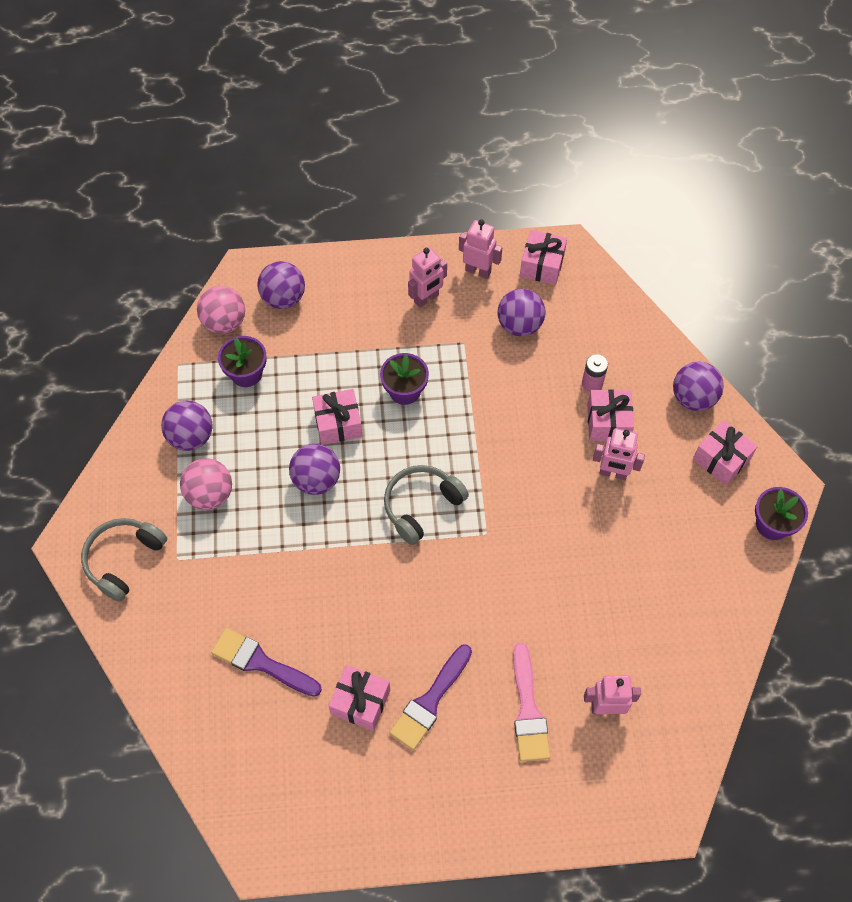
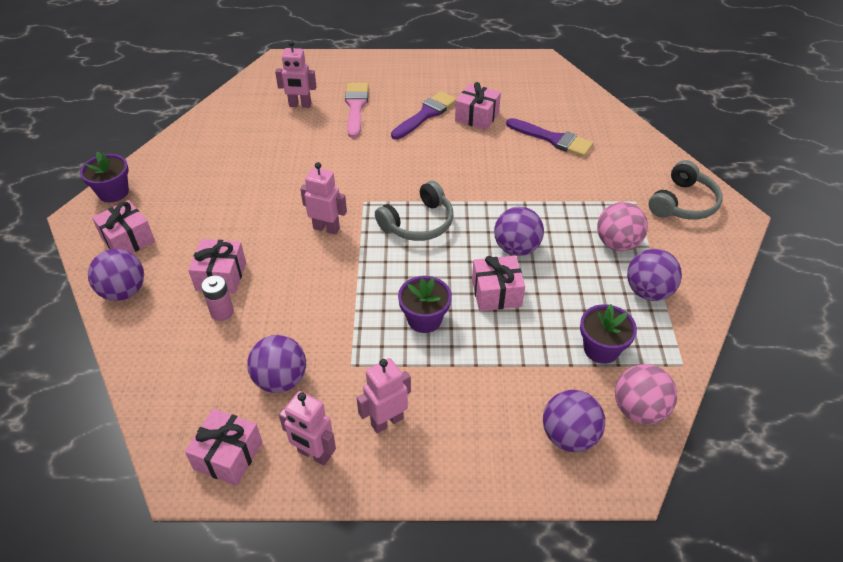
camera: 175 degrees left, 15 degrees down
pink robot [593,428,645,480] -> pink robot moved to [300,162,347,235]

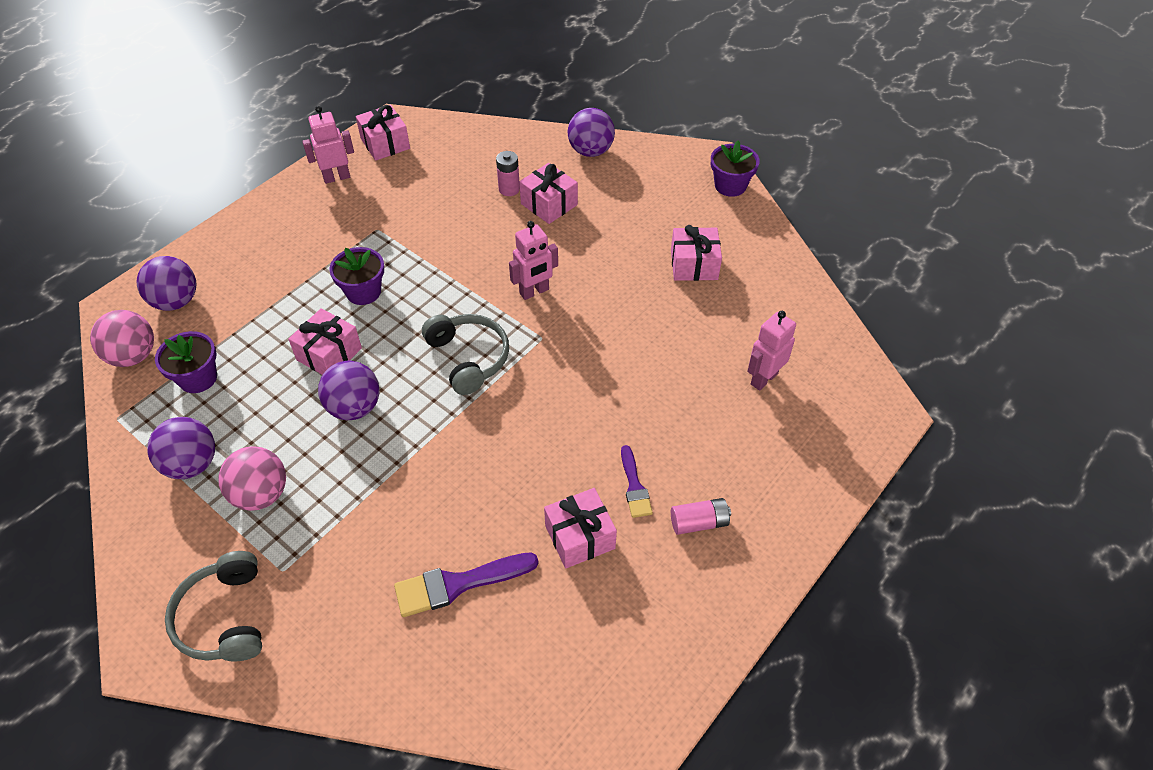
camera: 130 degrees right, 5 degrees up
pink gift [92,200,155,253] -> pink gift moved to [671,225,722,281]
purple ball [247,335,306,393] -> none
pink brush [345,83,369,138] -> none
pink robot [357,358,411,433] -> none
grey headphones [375,181,453,241] -> grey headphones turned 150 degrees clockwise [422,314,509,395]
purple brush [391,91,457,139] -> purple brush [621,445,653,518], size x0.62
none -> pink battery [671,498,731,535]

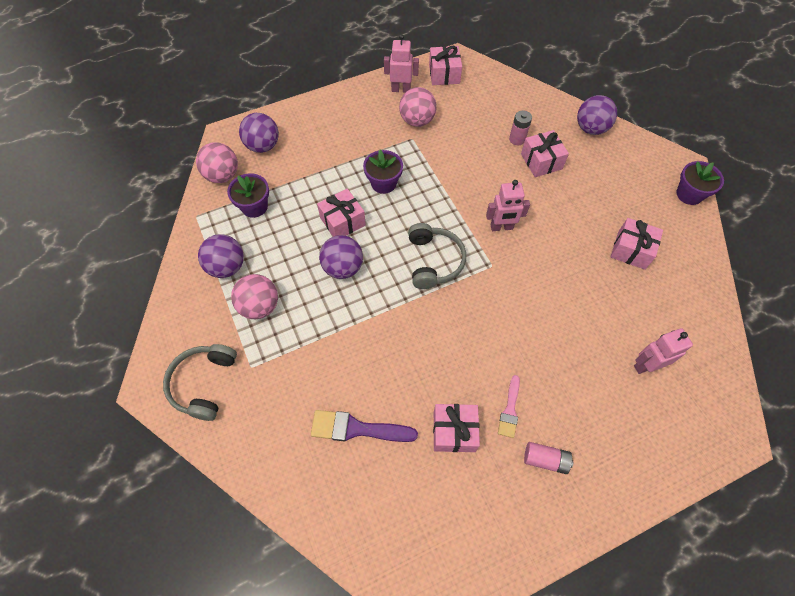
camera: 25 degrees right, 10 degrees up
purple brush [621,445,653,518] -> pink brush [498,375,520,438]
none -> pink ball [399,87,437,127]

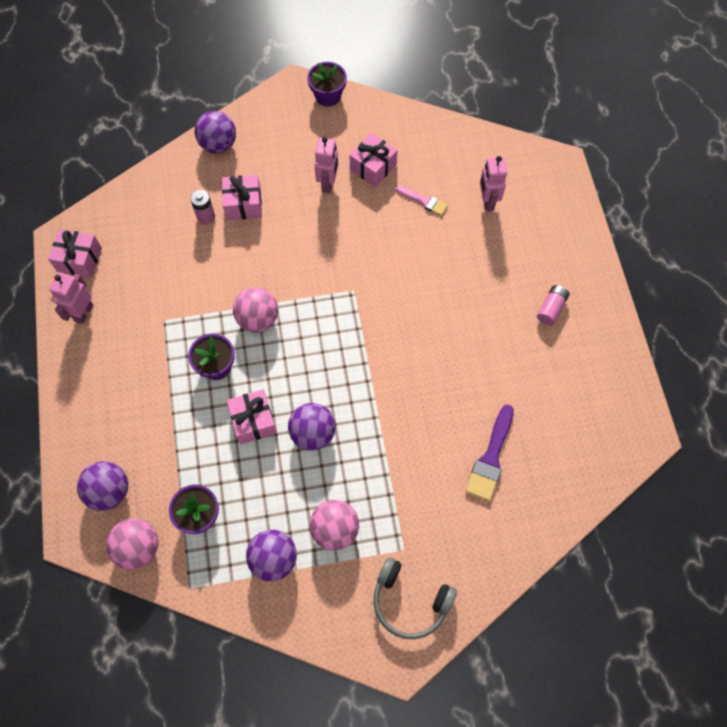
camera: 75 degrees left, 5 degrees up
pink ball [399,87,437,127] -> pink ball moved to [233,287,278,332]
grey headphones [408,223,466,289] -> none
pink gift [433,404,480,452] -> none
pink robot [486,180,530,231] -> pink robot moved to [315,137,338,193]
pink brush [498,375,520,438] -> pink brush moved to [396,185,448,216]

